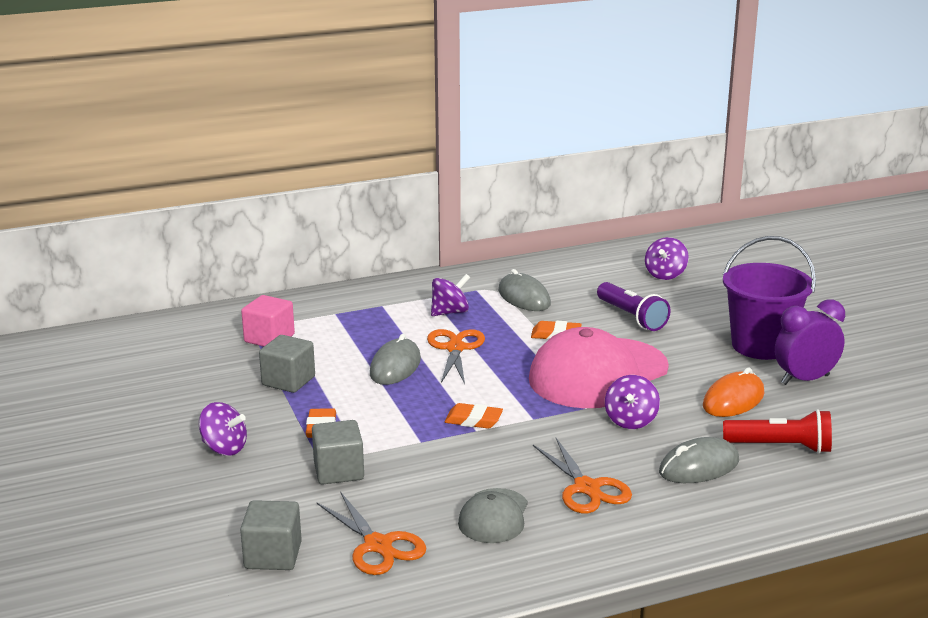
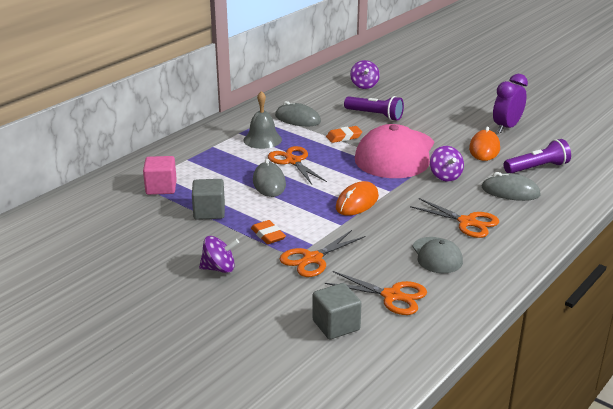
camera: 30 degrees left, 5 degrees up
grey cube [312,420,364,485] -> orange scissors [280,230,365,277]
purple spinning top [431,274,470,316] -> grey bell [243,91,282,149]
orange eraser [444,403,503,428] -> orange mouse [336,181,379,215]
grey mouse [659,437,739,483] -> grey mouse turned 75 degrees clockwise [482,172,541,201]
purple bucket [723,236,816,360] -> none
red flashlight [723,409,832,454] -> purple flashlight [504,139,571,173]

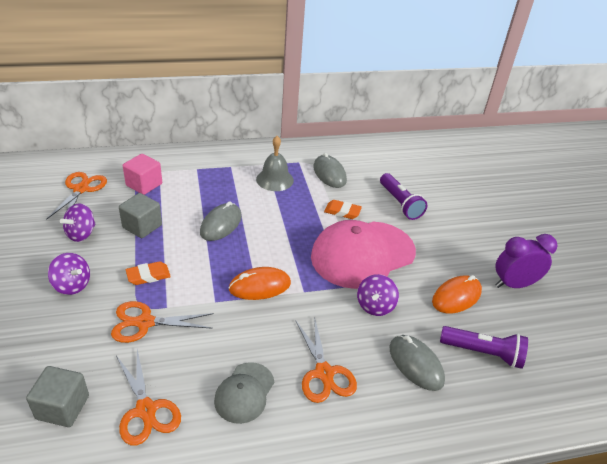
camera: 35 degrees right, 10 degrees up
orange eraser [251,220,286,244] -> orange eraser turned 60 degrees clockwise [126,261,171,285]
orange scissors [268,146,327,185] -> orange scissors moved to [46,172,107,220]
purple spinning top [350,60,380,89] -> purple spinning top moved to [60,203,96,242]

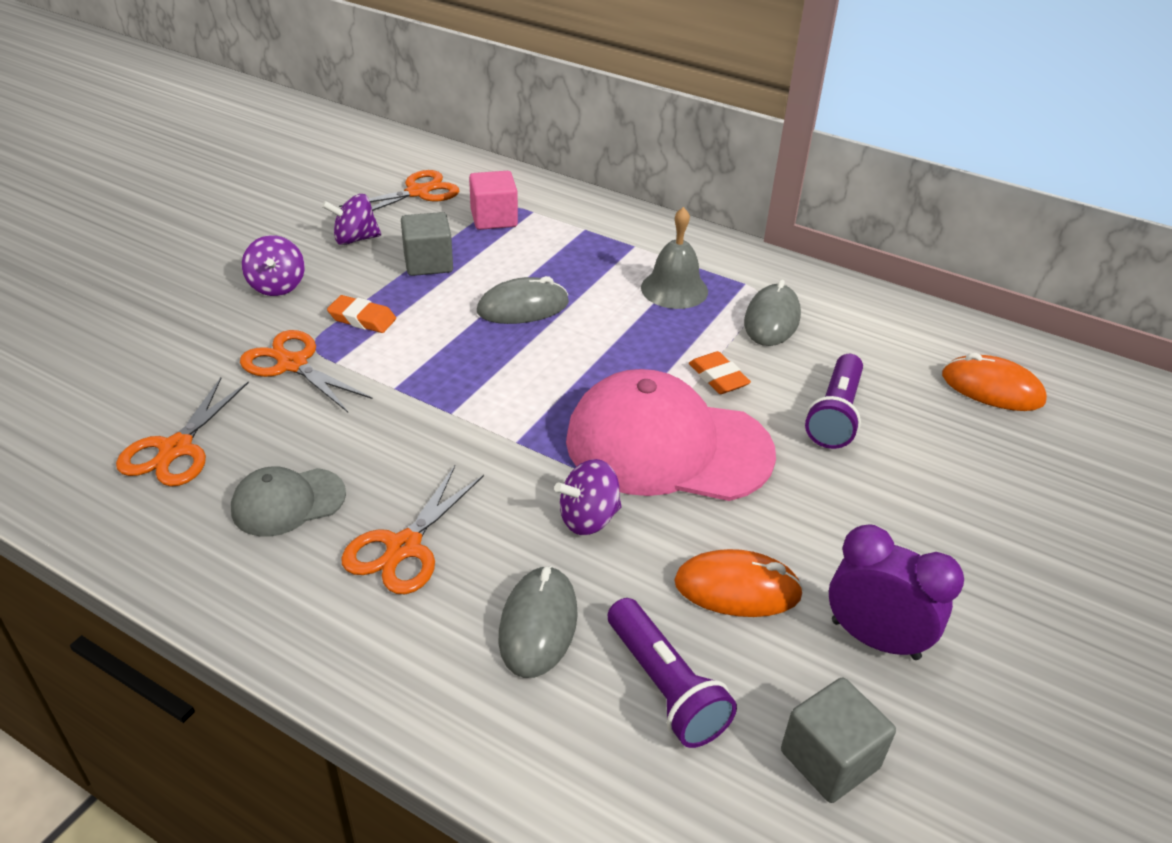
camera: 45 degrees right, 0 degrees up
grey cube [26,366,89,427] -> grey cube moved to [781,678,896,803]
orange mouse [229,267,291,300] -> orange mouse moved to [942,353,1047,411]

